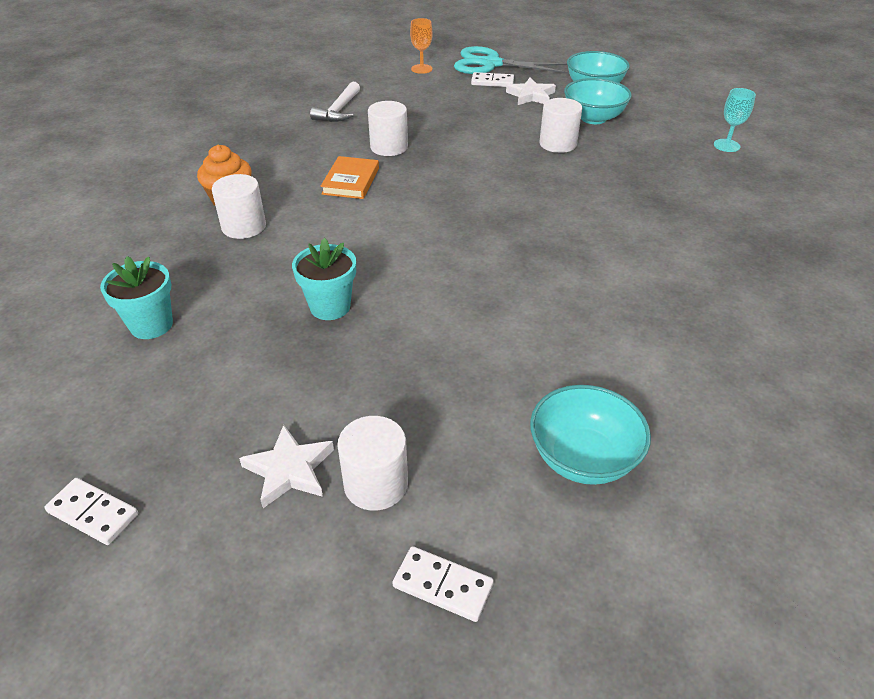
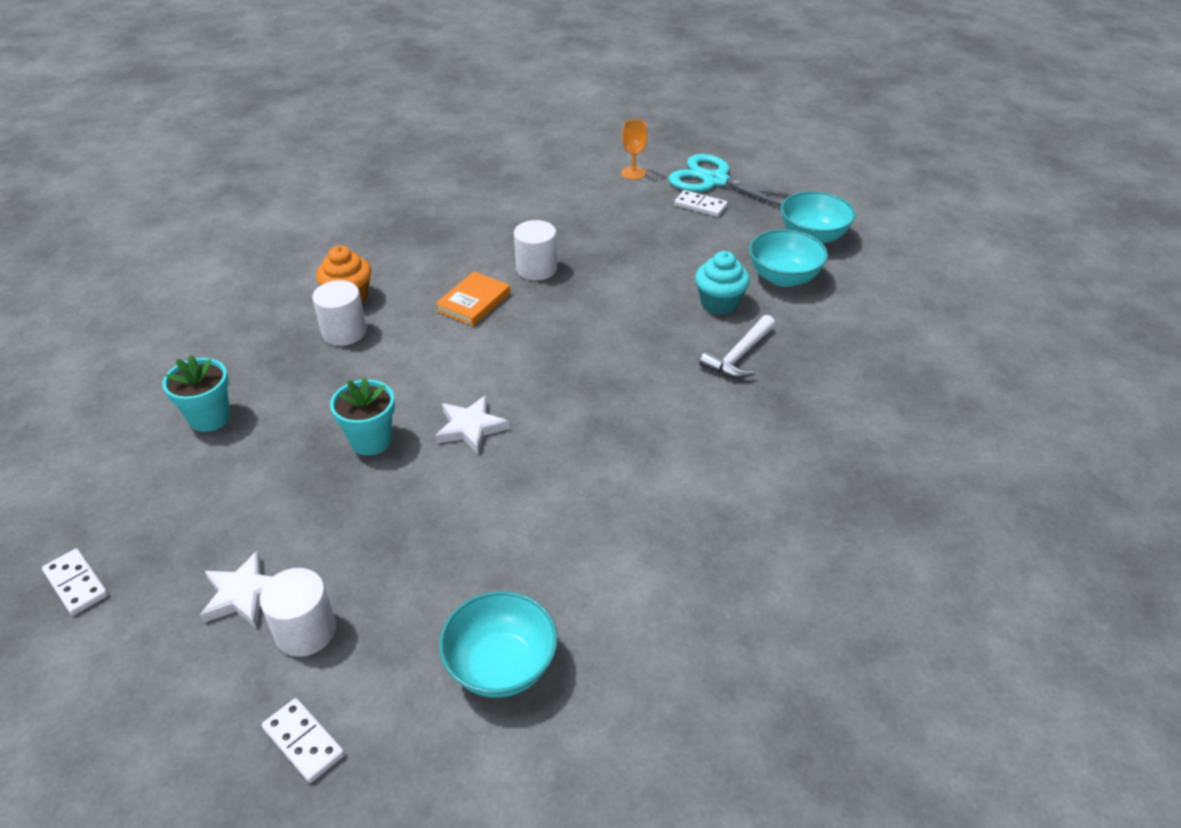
camera: 20 degrees right, 0 degrees up
white hammer [310,81,360,122] -> white hammer moved to [699,315,775,379]
white star [506,78,556,105] -> white star moved to [435,395,509,454]
white cylinder [539,98,582,153] -> turquoise cupcake [695,251,750,315]
turquoise goblet [714,88,756,152] -> none

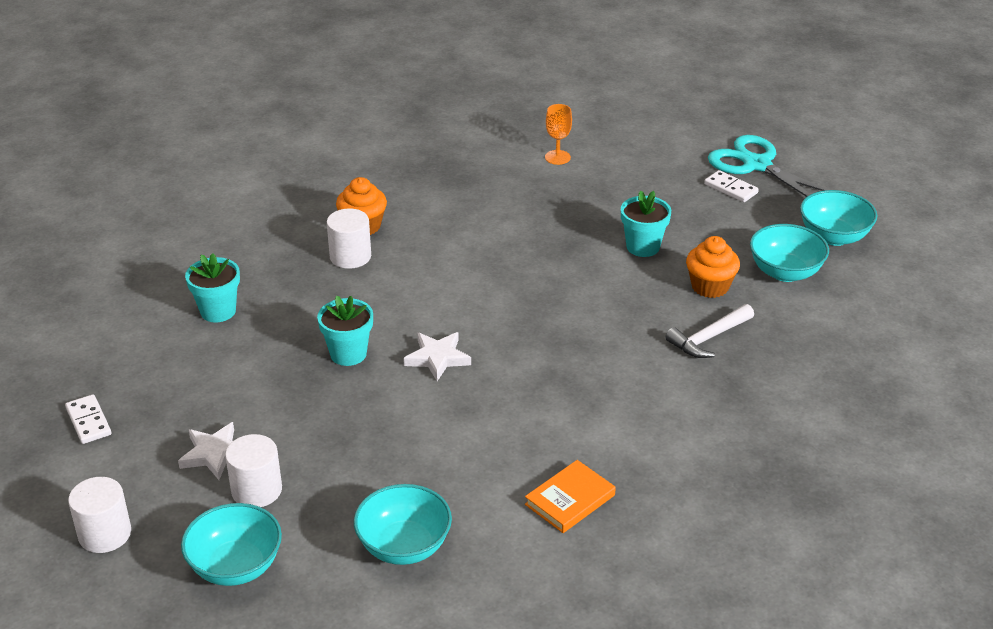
camera: 15 degrees right, 5 degrees down
white domino [262,698,345,783] -> turquoise bowl [181,503,282,586]
orange book [435,271,510,326] -> orange book moved to [525,460,616,533]
white cylinder [514,220,557,281] -> white cylinder moved to [68,477,131,553]
orange goblet [621,119,648,180] -> orange goblet moved to [545,104,572,165]
turquoise cupcake [695,251,750,315] -> orange cupcake [686,236,740,298]
none -> turquoise flower pot [621,191,671,257]

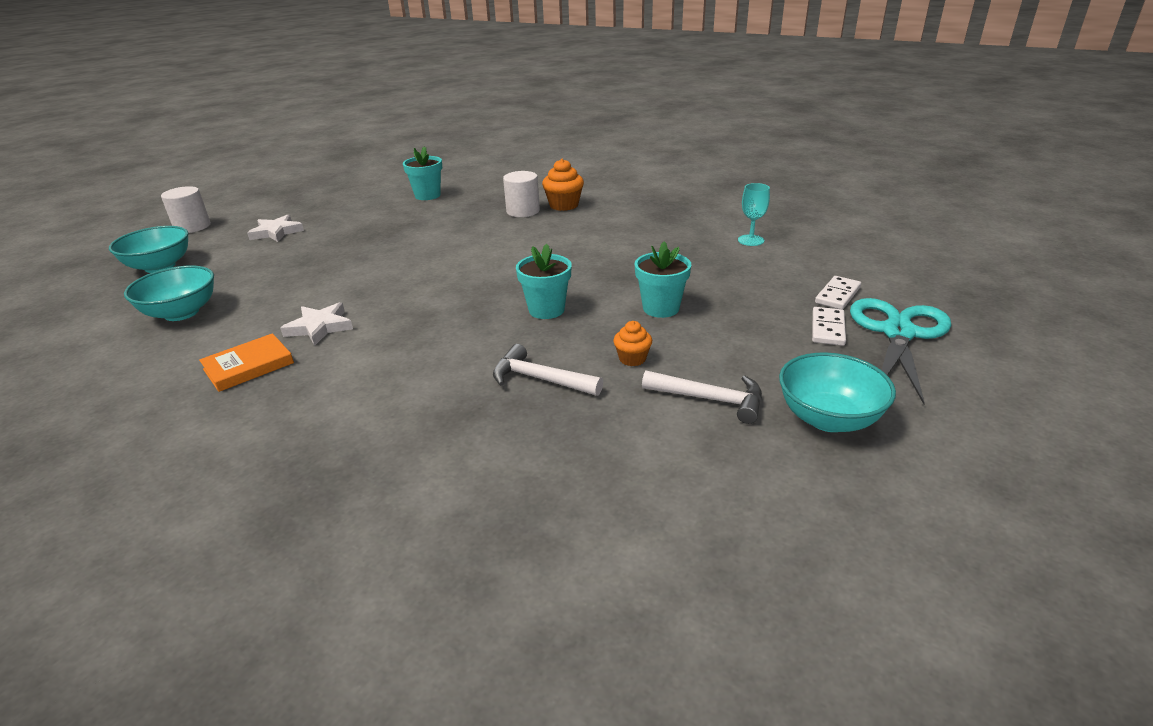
camera: 65 degrees right, 5 degrees down
white domino [65,394,111,444] -> white domino moved to [815,276,861,310]
white cylinder [225,434,282,507] -> none
turquoise flower pot [317,296,373,366] -> turquoise flower pot moved to [516,244,572,319]
white star [403,332,471,381] -> white star moved to [280,302,353,346]
orange book [525,460,616,533] -> orange book turned 60 degrees counterclockwise [199,333,294,392]
orange goblet [545,104,572,165] -> turquoise goblet [738,183,770,246]
orange cupcake [686,236,740,298] -> orange cupcake [614,321,652,366], size x0.61
turquoise bowl [750,224,829,282] -> white hammer [642,370,762,424]

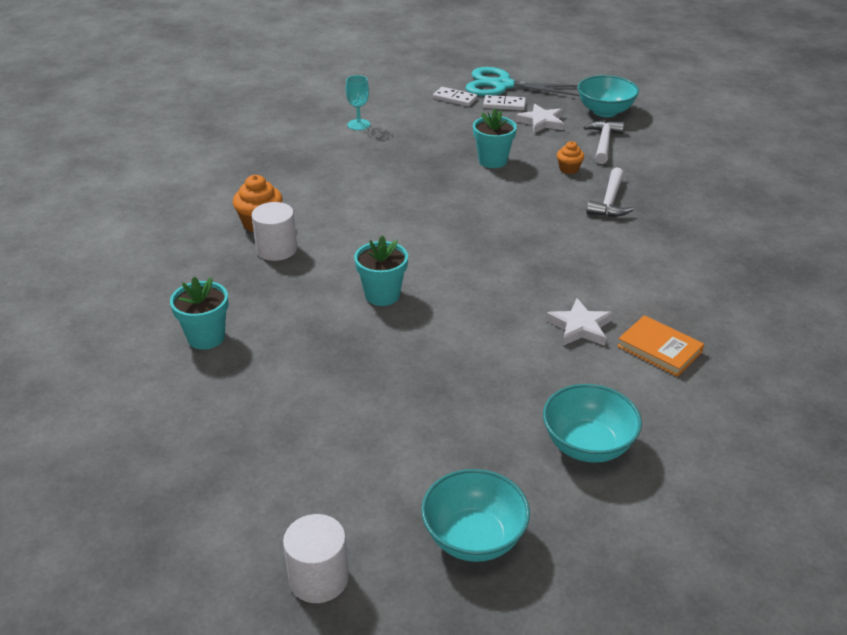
camera: 100 degrees left, 5 degrees up
white star [247,214,304,242] -> white star moved to [516,104,564,133]
turquoise flower pot [516,244,572,319] -> turquoise flower pot moved to [354,235,408,306]

